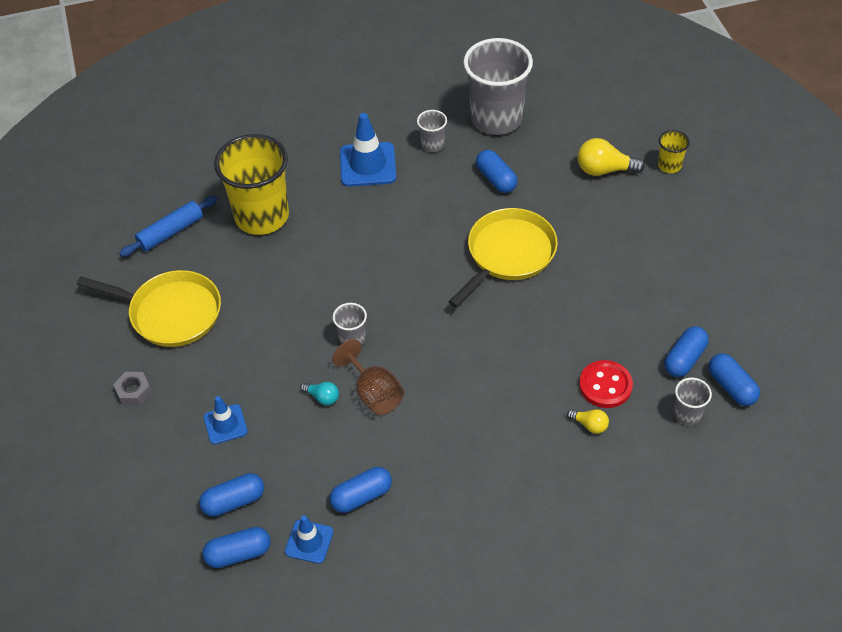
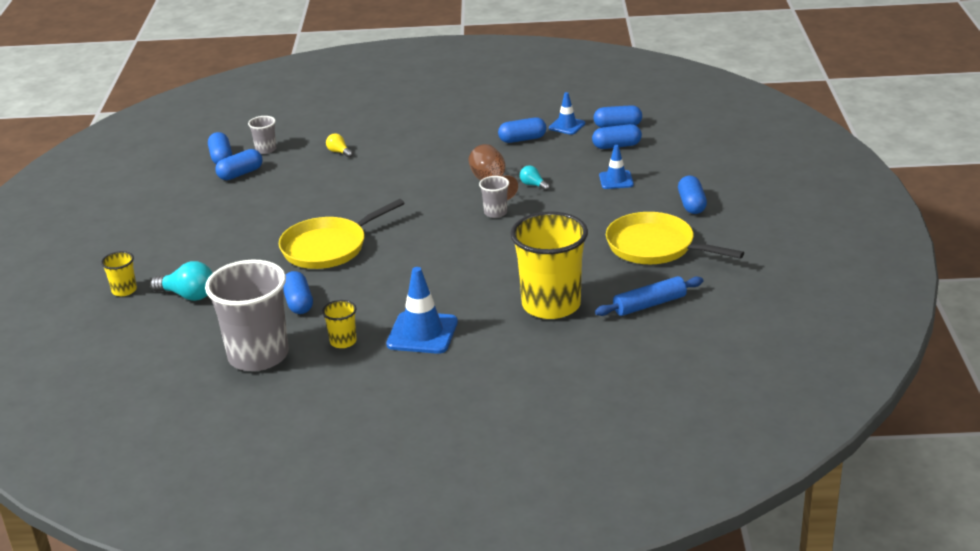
camera: 165 degrees left, 20 degrees down
grey nut [113,372,152,406] -> blue capsule [678,175,707,214]
grey cup [417,110,447,152] -> yellow cup [322,300,357,348]
yellow light bulb [578,138,645,176] -> turquoise light bulb [150,261,213,301]
red button [579,360,633,408] -> none

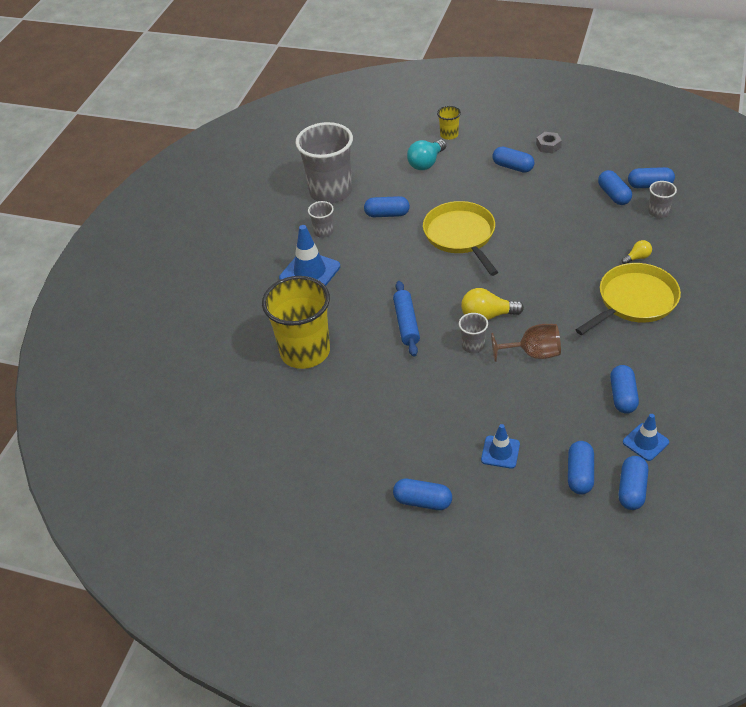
camera: 110 degrees right, 15 degrees up
yellow cup [322,300,357,348] -> grey cup [308,201,334,238]
turquoise light bulb [520,165,550,191] -> none
blue rolling pin [595,276,704,316] -> blue rolling pin moved to [393,281,420,357]
yellow pan [606,212,744,264] -> yellow pan moved to [576,263,681,335]
none -> yellow light bulb [461,288,524,320]
none -> blue capsule [493,147,534,173]
none -> grey nut [536,132,562,153]

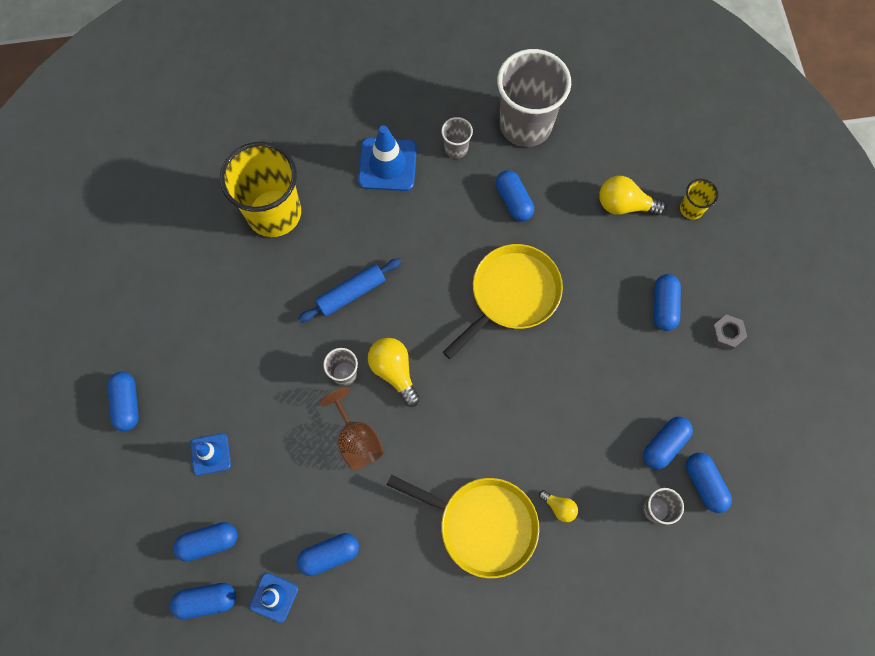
camera: 60 degrees right, 25 degrees up
turquoise light bulb [407,139,446,170] -> yellow light bulb [599,176,667,215]

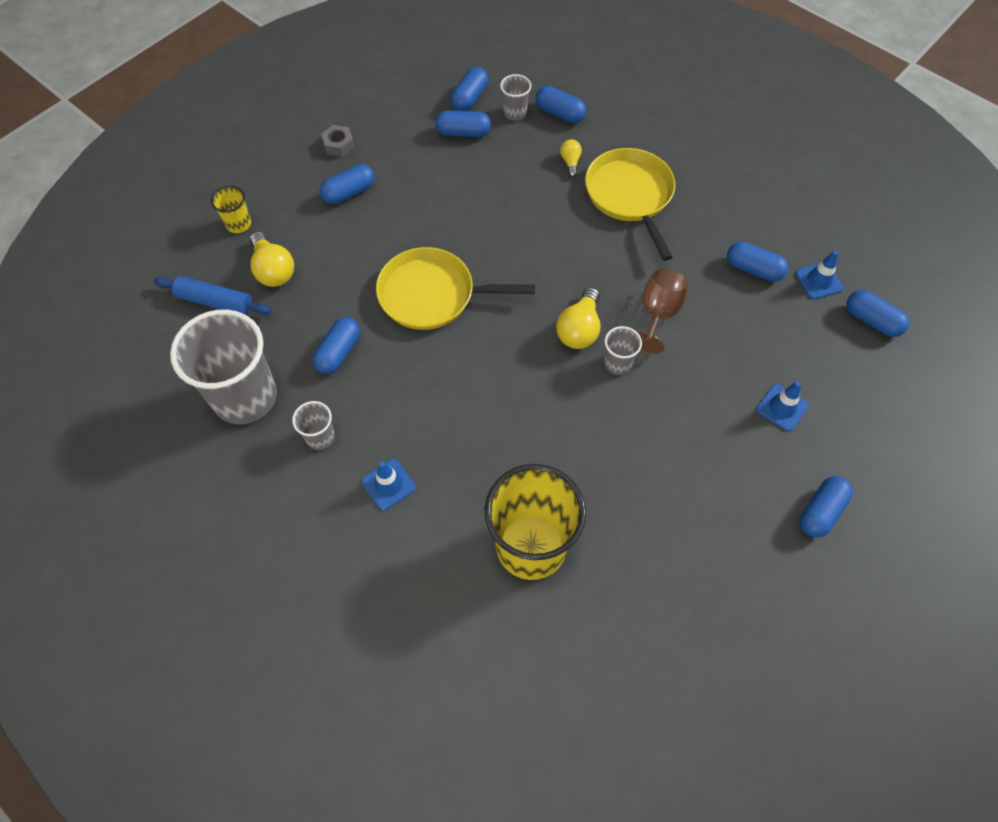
camera: 130 degrees left, 10 degrees down
blue capsule [173,522,237,562] -> blue capsule moved to [535,86,586,123]
blue rolling pin [298,258,401,323] -> blue rolling pin moved to [154,276,272,315]
blue traffic cone [358,125,417,191] -> blue traffic cone [362,459,416,510], size x0.60

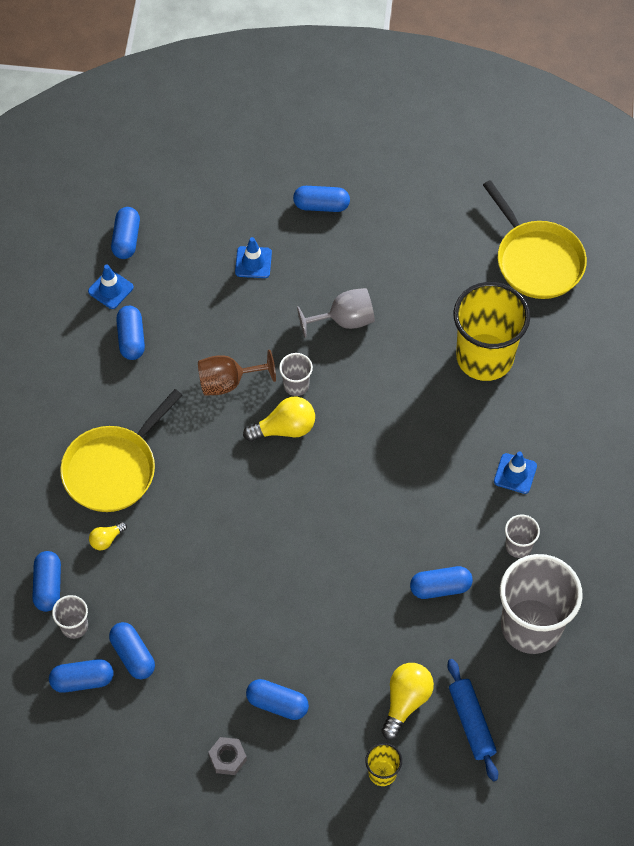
camera: 125 degrees left, 0 degrees up
yellow pan [376,247,535,330] -> yellow pan moved to [483,180,587,299]
none -> grey goblet [297,288,375,338]

